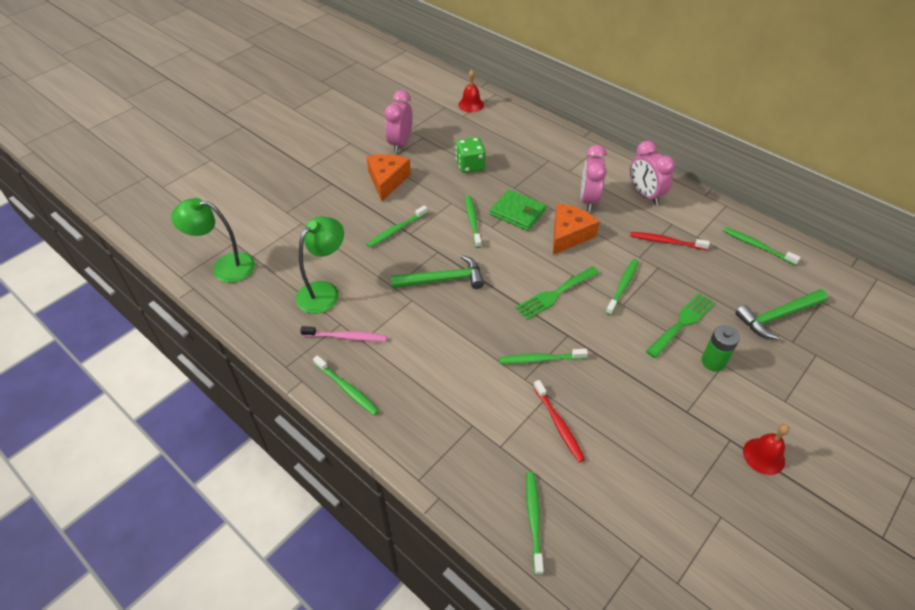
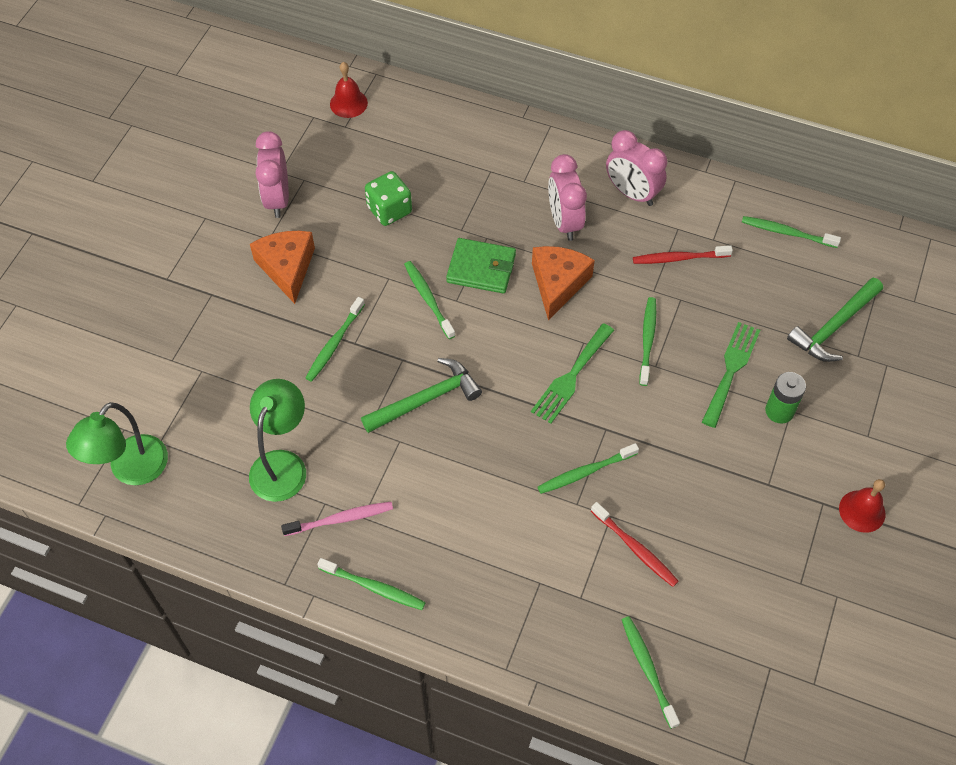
camera: 20 degrees left, 10 degrees up
green lamp [171,198,255,283] -> green lamp turned 45 degrees counterclockwise [66,402,168,485]

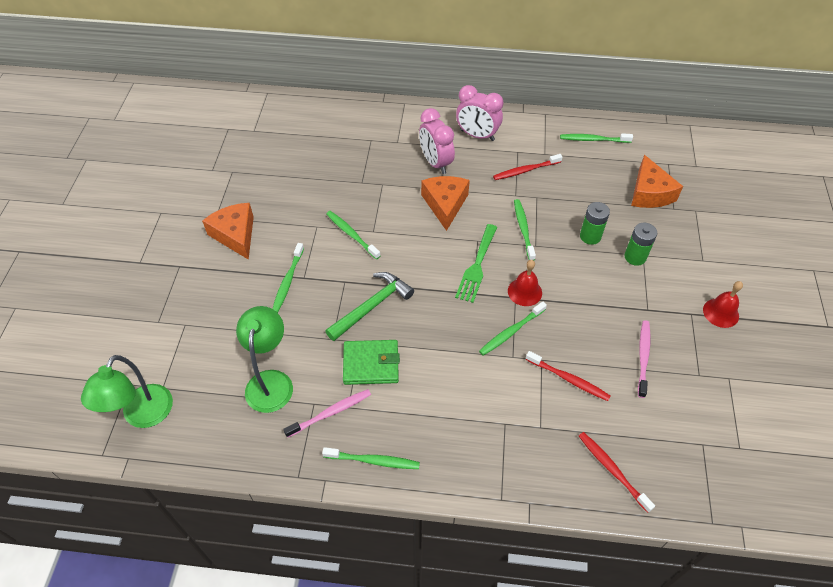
camera: 15 degrees left, 5 degrees down
pink clock [255,131,289,218] -> none
red bell [330,62,368,118] -> red bell moved to [508,260,542,306]
green dice [365,171,412,226] -> none
green wallet [446,238,516,294] -> green wallet moved to [343,340,400,385]
green toothbrush [621,616,680,729] -> red toothbrush [579,432,655,513]
green fork [702,322,760,428] -> green battery [580,202,610,245]
green hammer [787,278,883,362] -> orange cheese [631,155,683,208]
none -> pink toothbrush [638,320,650,398]

